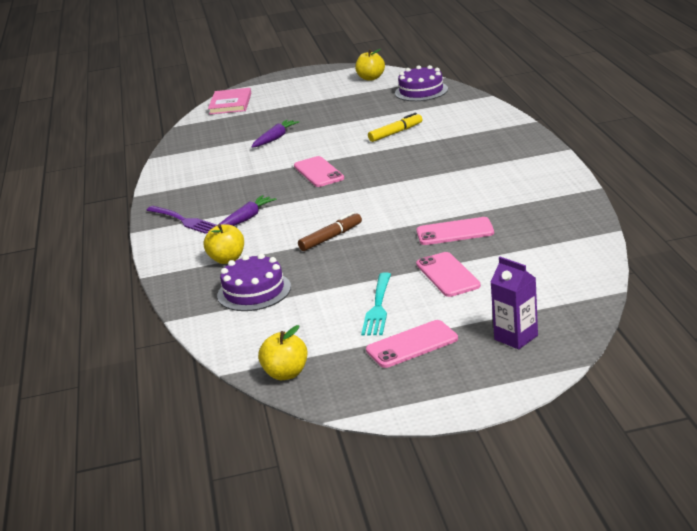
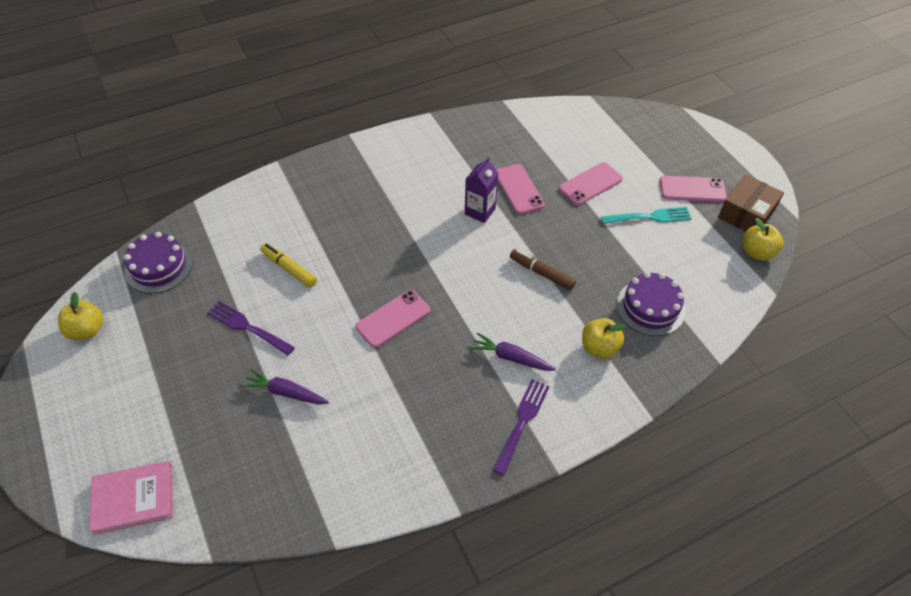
camera: 110 degrees left, 25 degrees up
pink phone [366,320,458,368] -> pink phone turned 45 degrees counterclockwise [660,176,727,202]
purple carton [490,257,538,349] -> purple carton moved to [465,157,498,223]
none -> purple fork [207,301,295,356]
none -> brown box [718,174,784,232]

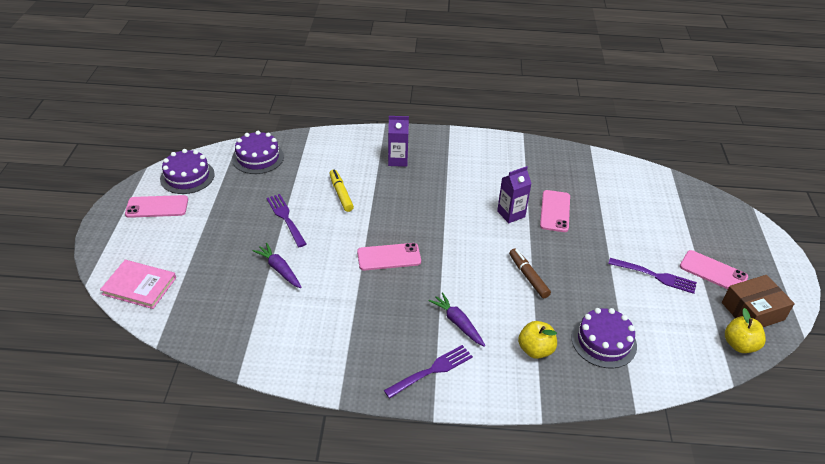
camera: 30 degrees right, 10 degrees down
yellow apple [58,292,103,340] -> purple cake [160,149,215,194]
pink phone [559,162,623,205] -> pink phone moved to [125,195,188,218]
turquoise fork [601,207,692,224] -> purple fork [608,258,697,294]
none -> purple carton [388,116,409,167]

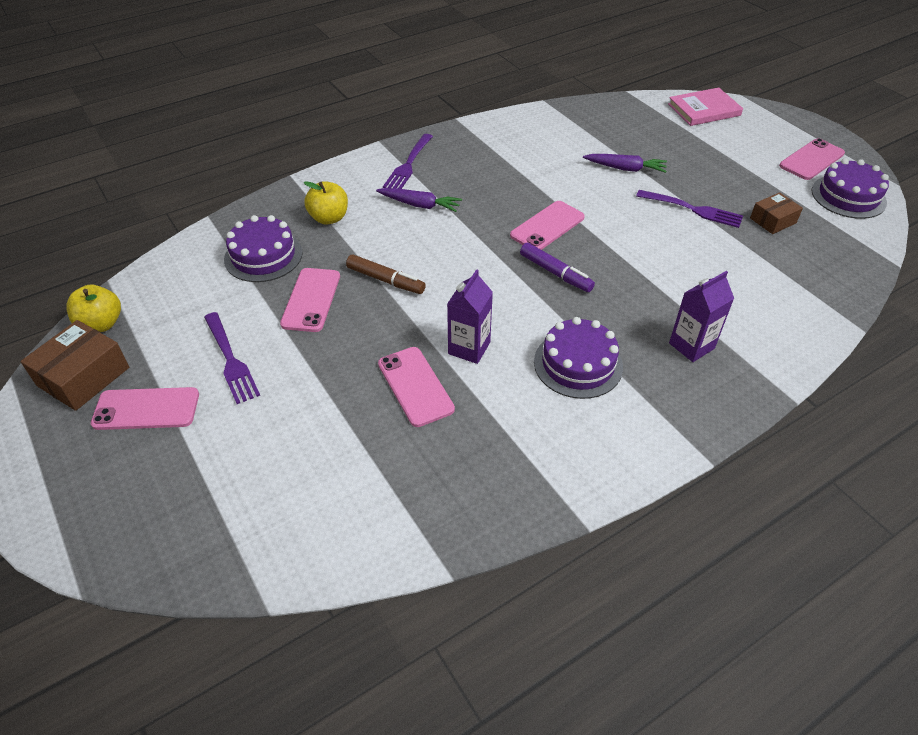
camera: 145 degrees right, 5 degrees up
purple cake [232,131,284,174] -> purple cake moved to [534,317,623,399]
yellow marker [329,170,354,212] -> none
purple fork [608,258,697,294] -> purple fork turned 105 degrees counterclockwise [204,312,260,404]
none -> pink phone [280,268,340,332]
none -> purple marker [520,243,595,292]
none -> brown box [750,192,803,234]

